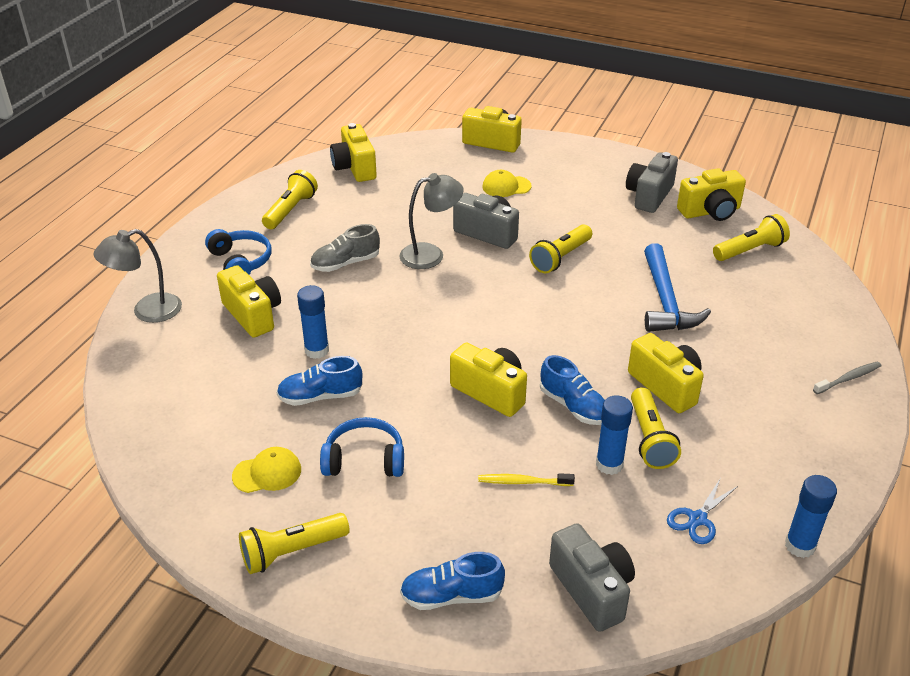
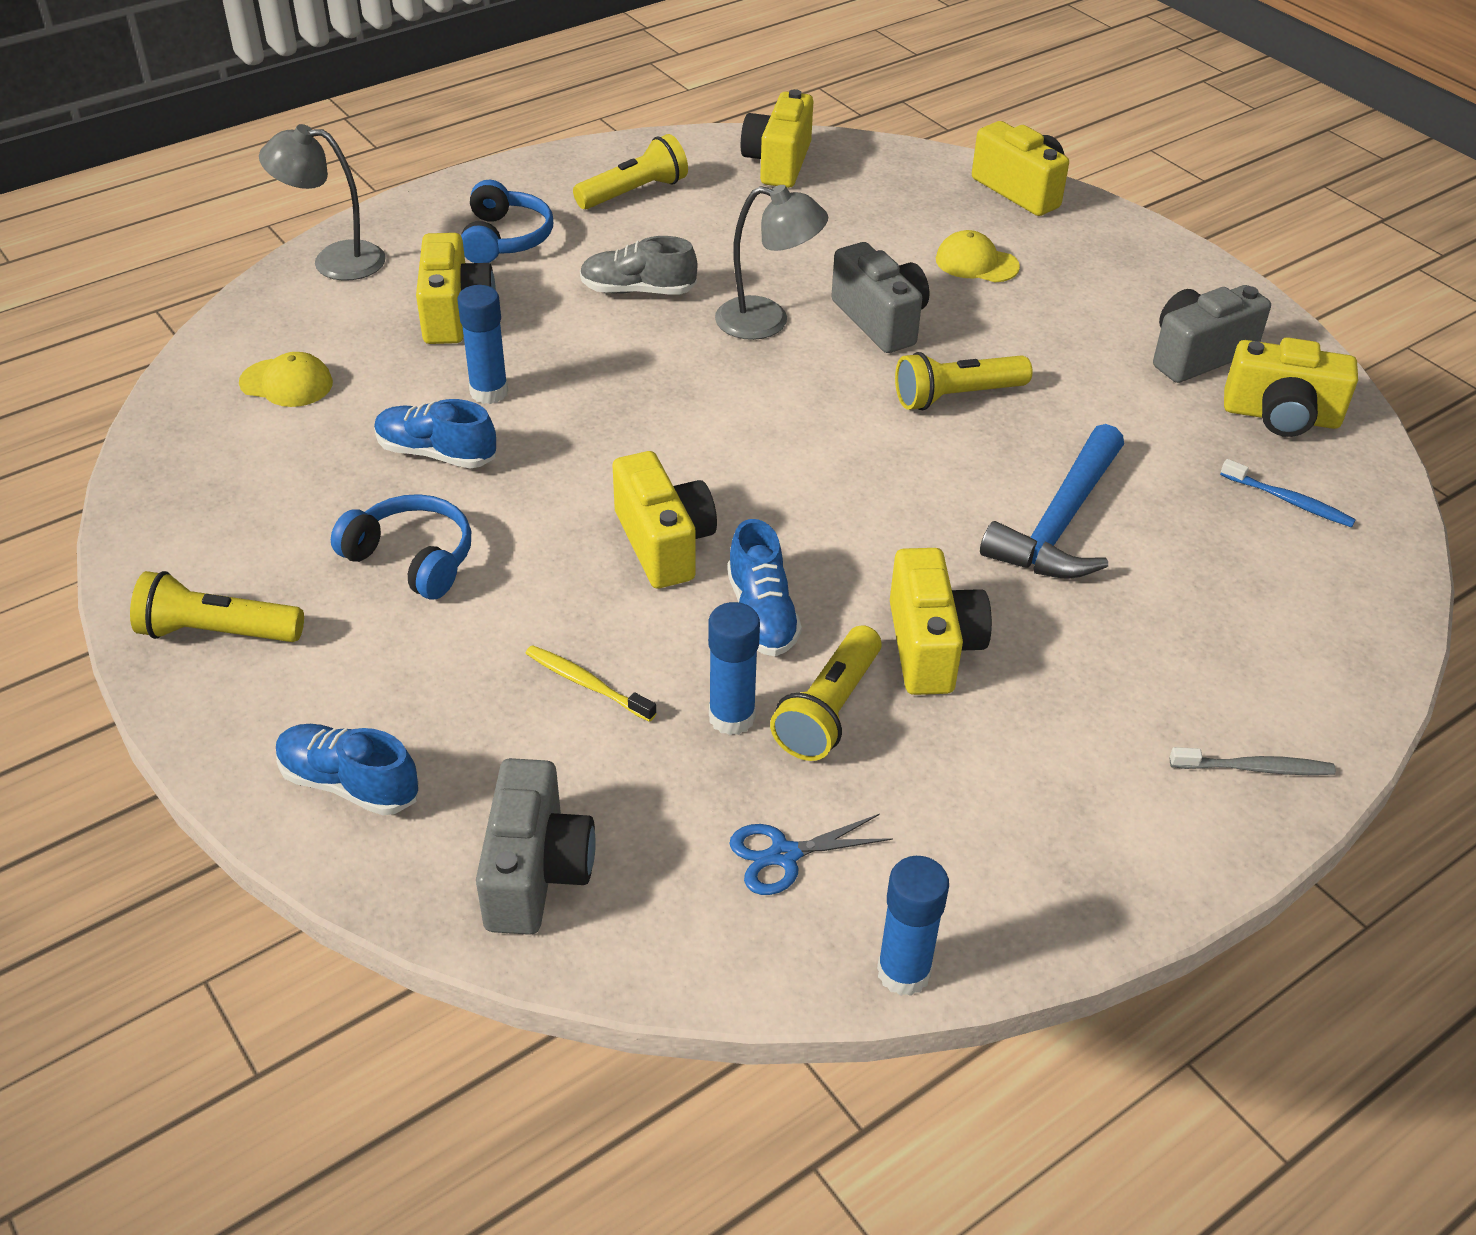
camera: 30 degrees right, 5 degrees up
yellow cap [232,447,301,493] -> yellow cap moved to [239,352,333,407]
yellow flashlight [713,214,790,261] -> blue toothbrush [1220,459,1356,527]

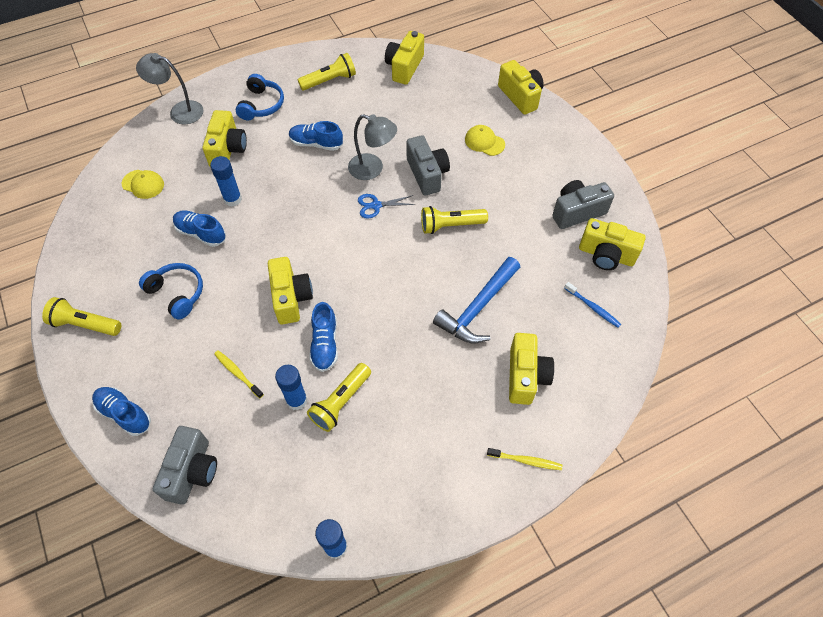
camera: 10 degrees right, 15 degrees up
grey shoe [580,236,697,295] -> blue shoe [289,121,343,151]
blue scissors [730,814,893,895] -> blue scissors moved to [358,194,415,219]
yellow camera [890,548,992,695] -> yellow camera moved to [509,333,554,405]
grey toothbrush [1170,747,1336,775] -> yellow toothbrush [487,448,563,470]

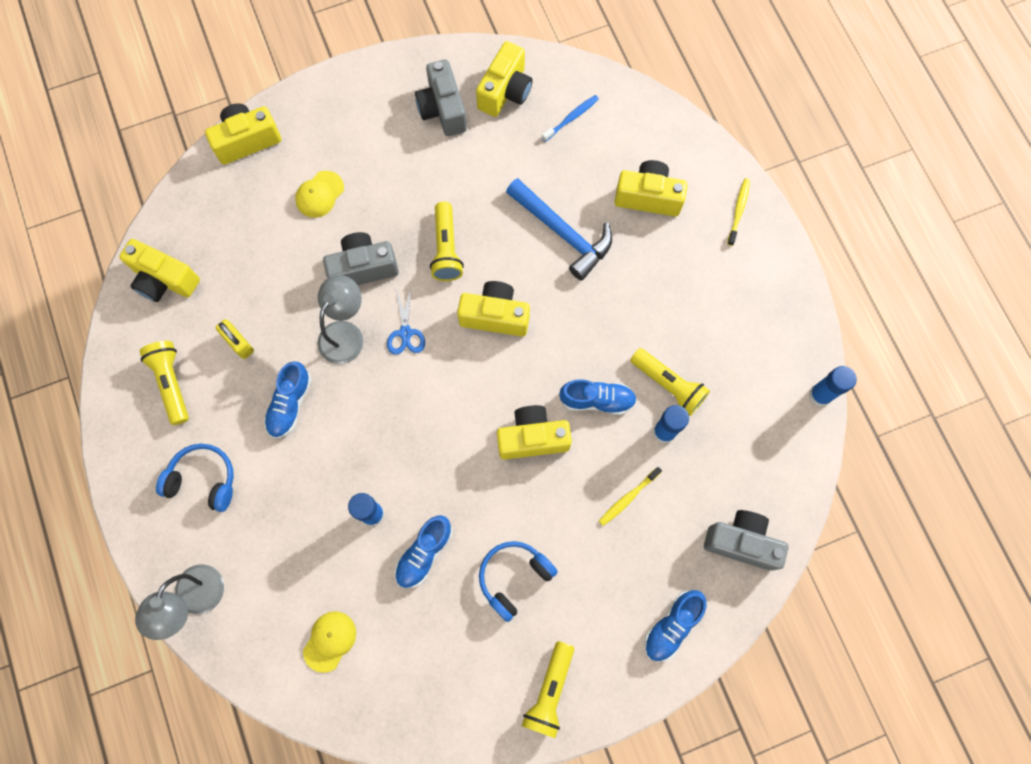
camera: 85 degrees left, 15 degrees up
yellow camera [203,110,247,166] -> yellow camera moved to [457,281,530,336]
none -> yellow padlock [215,319,254,359]

